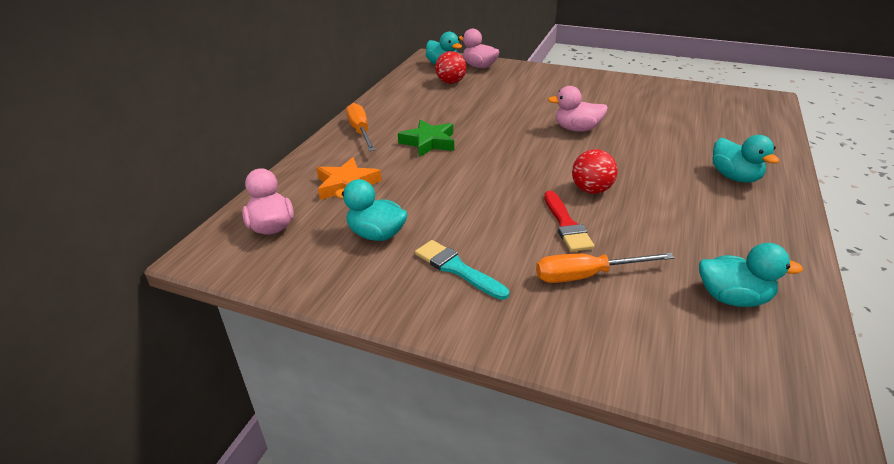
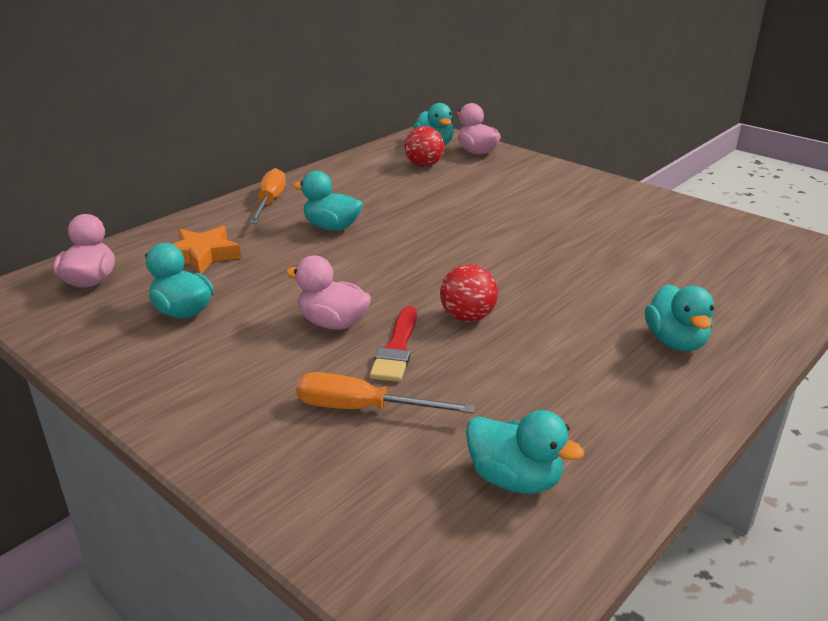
camera: 20 degrees right, 5 degrees down
green star [398,119,454,157] -> turquoise duck [293,171,363,231]
turquoise brush [415,240,509,300] -> none
pink duck [548,86,608,132] -> pink duck moved to [285,256,371,330]

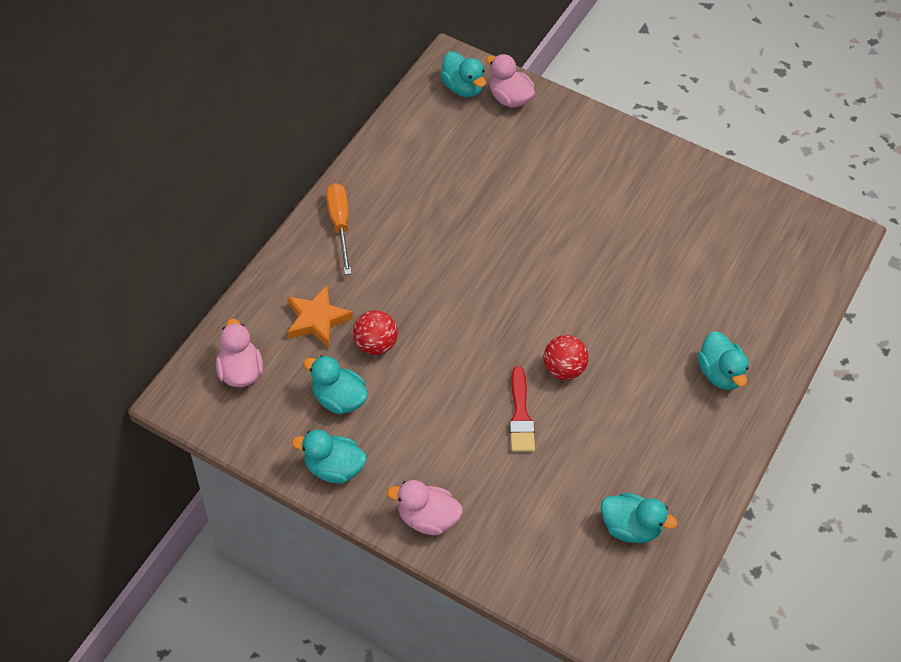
camera: 15 degrees left, 25 degrees up
pink duck [285,256,371,330] -> pink duck moved to [387,480,463,535]
turquoise duck [293,171,363,231] -> turquoise duck moved to [292,430,367,484]
orange screwdriver [296,372,475,413] -> none
red ball [405,126,444,167] -> red ball moved to [353,310,398,355]

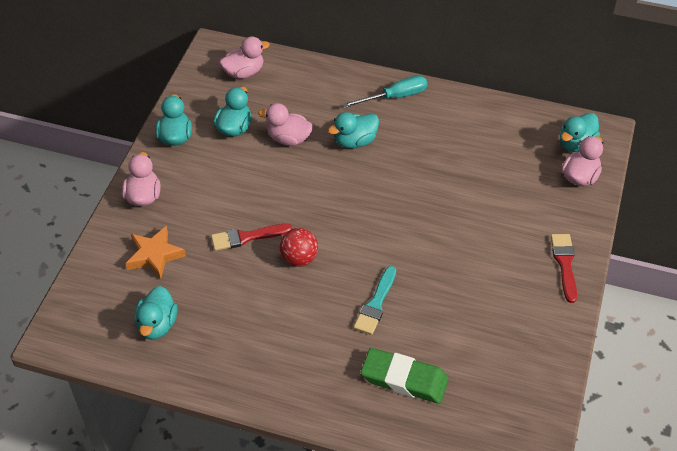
camera: 80 degrees right, 5 degrees down
orange star [287,285,353,348] -> orange star moved to [125,226,186,280]
orange screwdriver [326,183,351,275] -> turquoise screwdriver [342,76,427,108]
red ball [353,310,398,355] -> pink duck [258,103,313,146]
turquoise duck [698,331,749,390] -> turquoise duck moved to [328,112,379,149]
none -> turquoise brush [354,266,396,335]
none -> green eraser [361,348,449,404]
none -> red brush [551,234,577,303]

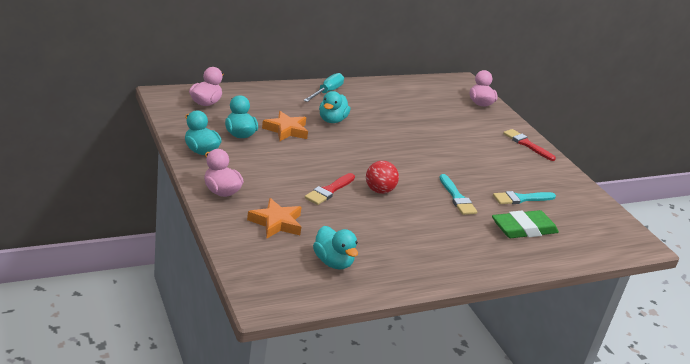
camera: 45 degrees left, 20 degrees down
pink duck [258,103,313,146] -> orange star [262,111,308,141]
turquoise duck [560,113,600,152] -> none
none -> turquoise brush [493,191,556,204]

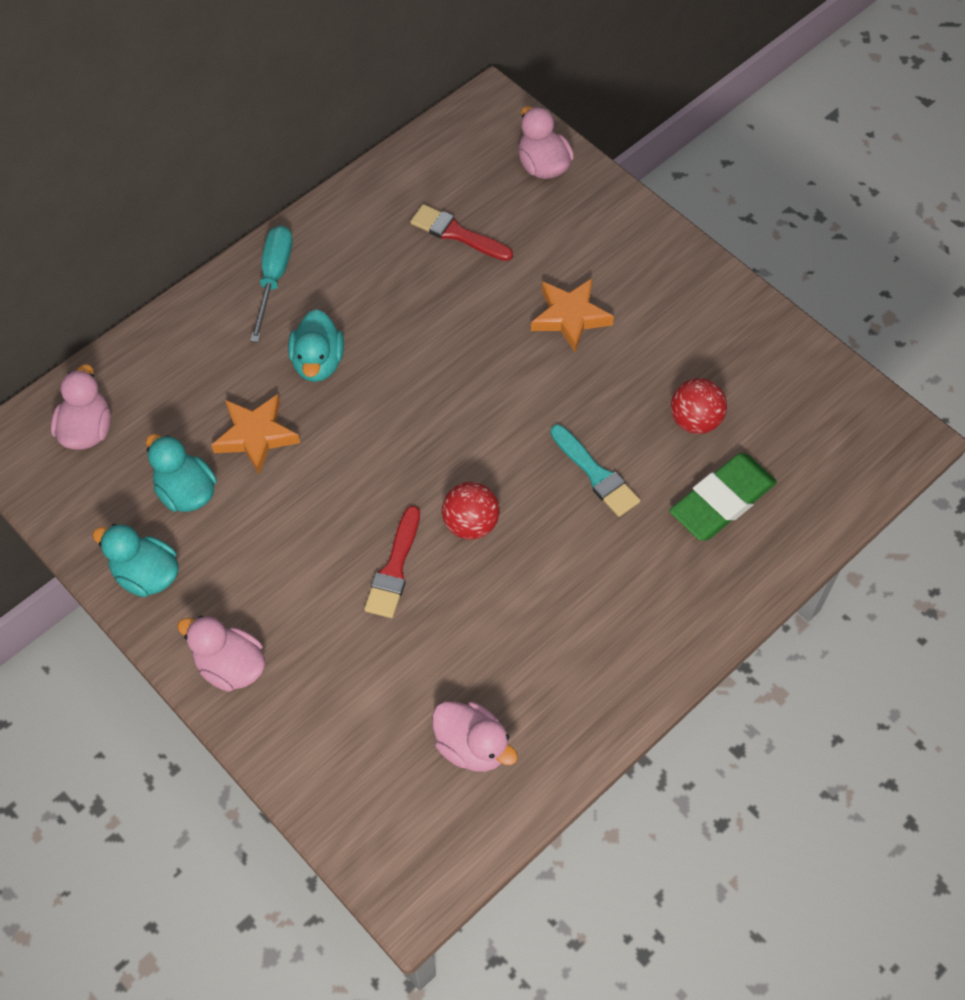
camera: 15 degrees left, 30 degrees up
orange star [247,198,301,239] -> orange star moved to [531,279,614,352]
turquoise duck [313,226,358,270] -> pink duck [432,702,518,772]
turquoise brush [493,191,556,204] -> red ball [671,378,727,434]
red brush [503,129,556,161] -> red brush moved to [410,204,513,261]

